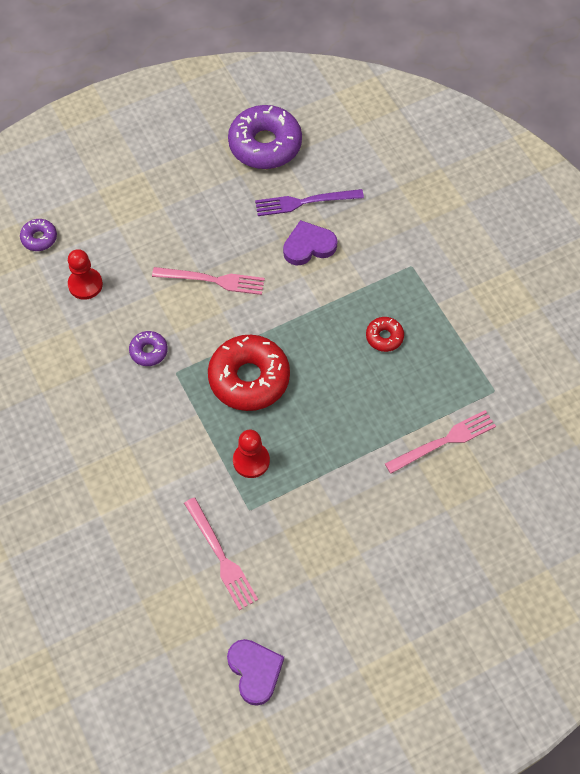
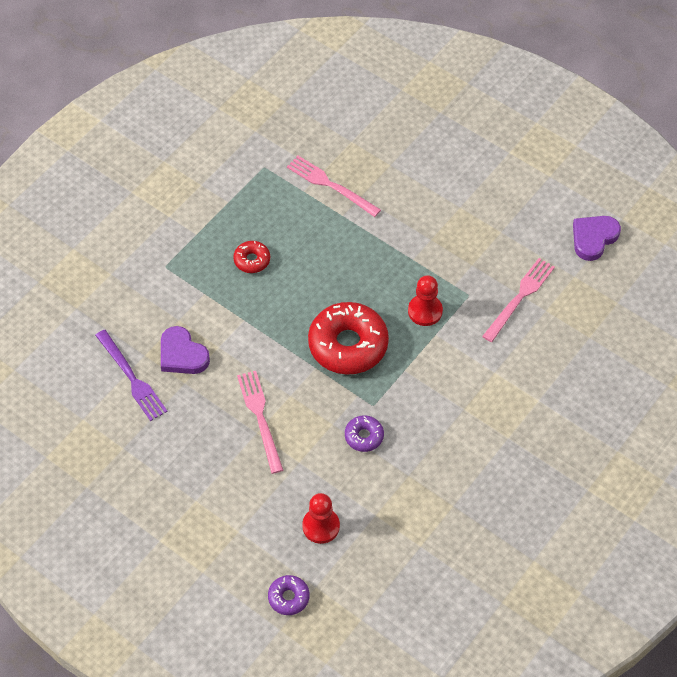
camera: 115 degrees left, 5 degrees down
purple donut [228,105,302,169] -> none

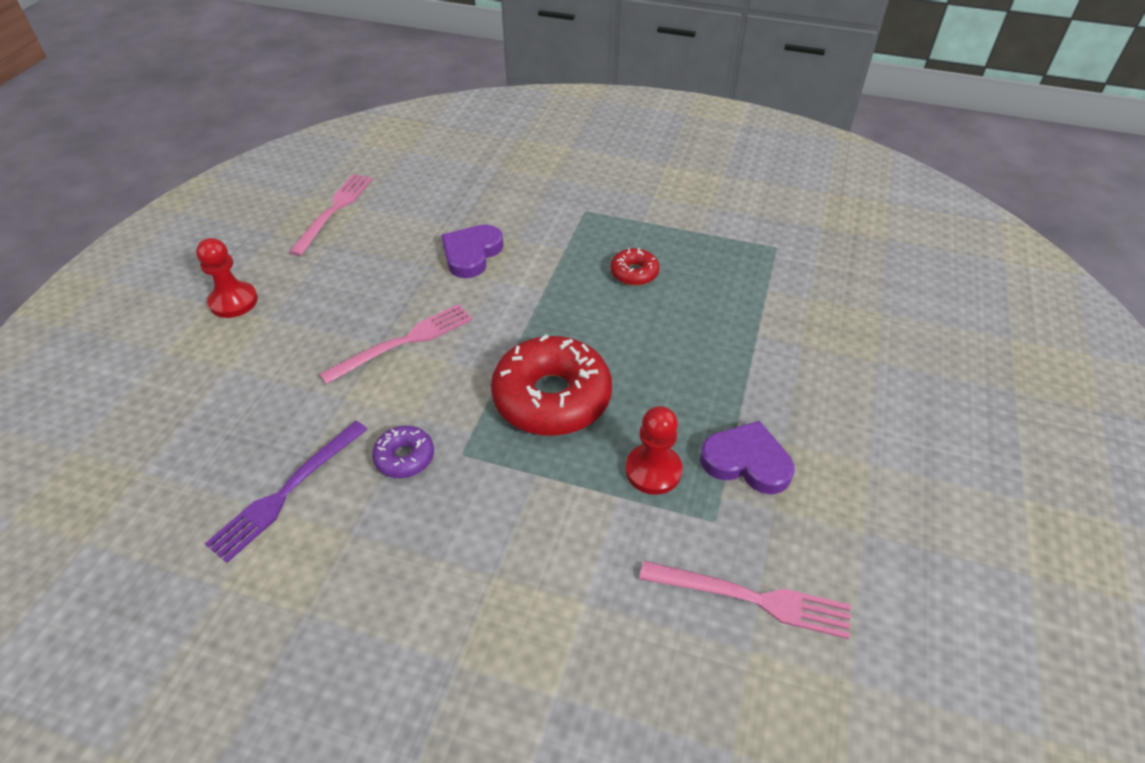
camera: 70 degrees right, 10 degrees down
purple fork [95,330,168,421] -> purple fork moved to [205,421,368,563]
purple donut [268,575,310,615] -> none
pink fork [287,156,381,217] -> pink fork moved to [289,174,373,256]
red pawn [302,493,340,544] -> red pawn moved to [196,238,258,318]
purple heart [573,216,621,261] -> purple heart moved to [700,421,794,494]

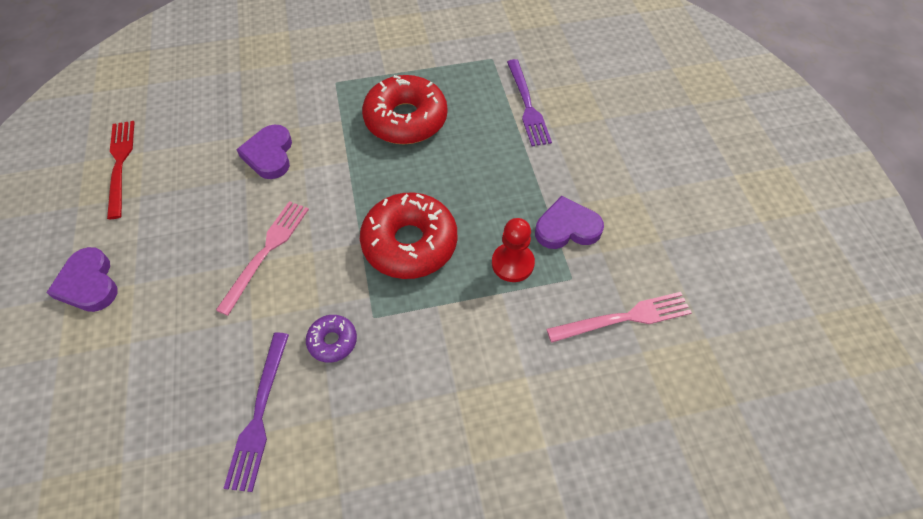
camera: 30 degrees left, 10 degrees up
red pawn [196,238,258,318] -> purple heart [46,247,117,312]
pink fork [289,174,373,256] -> red fork [107,121,135,219]
red donut [610,248,660,286] -> red donut [362,75,447,144], size x2.10
none -> purple fork [507,59,552,146]

